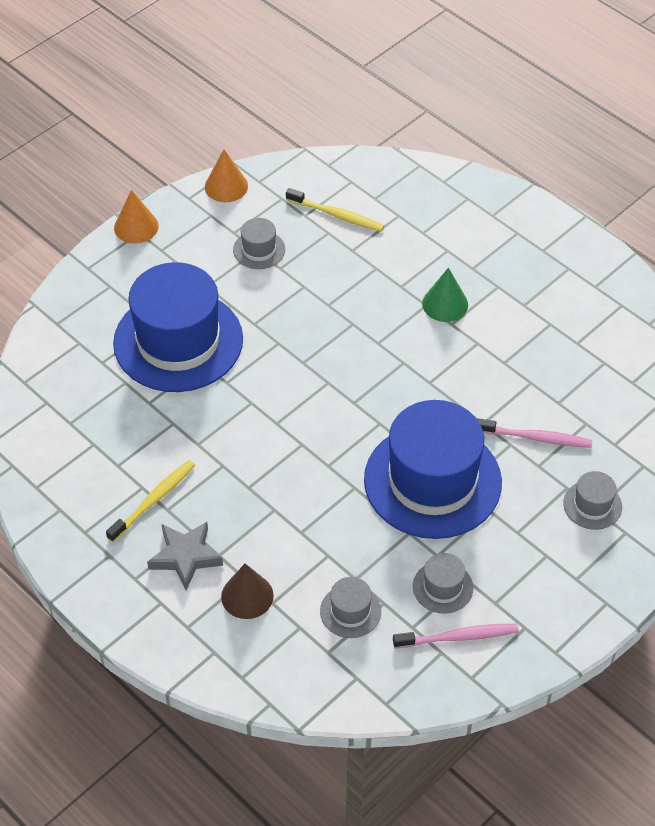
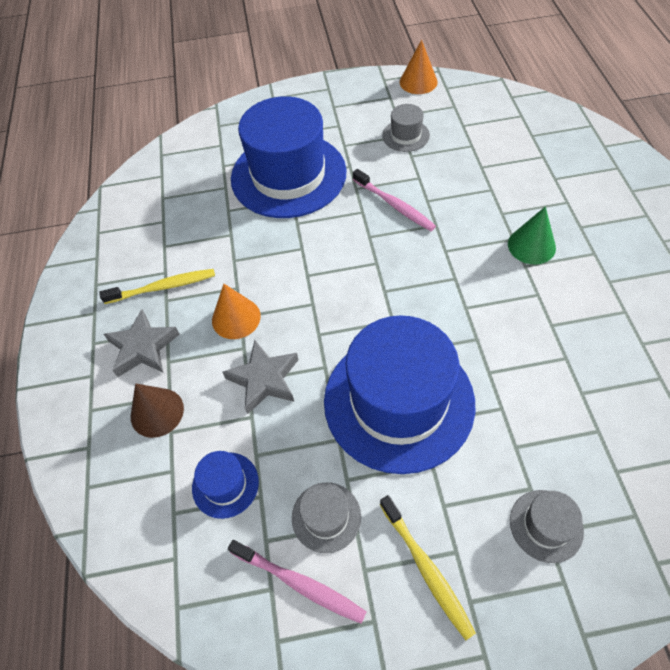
camera: 40 degrees right, 5 degrees up
orange cone [114,190,158,244] -> orange cone moved to [212,284,261,339]
yellow toothbrush [286,188,384,232] -> yellow toothbrush moved to [380,495,476,640]
grey hat [320,577,381,638] -> blue hat [192,451,259,519]
pink toothbrush [477,418,592,448] -> pink toothbrush moved to [353,169,436,231]
none -> grey star [223,340,298,414]

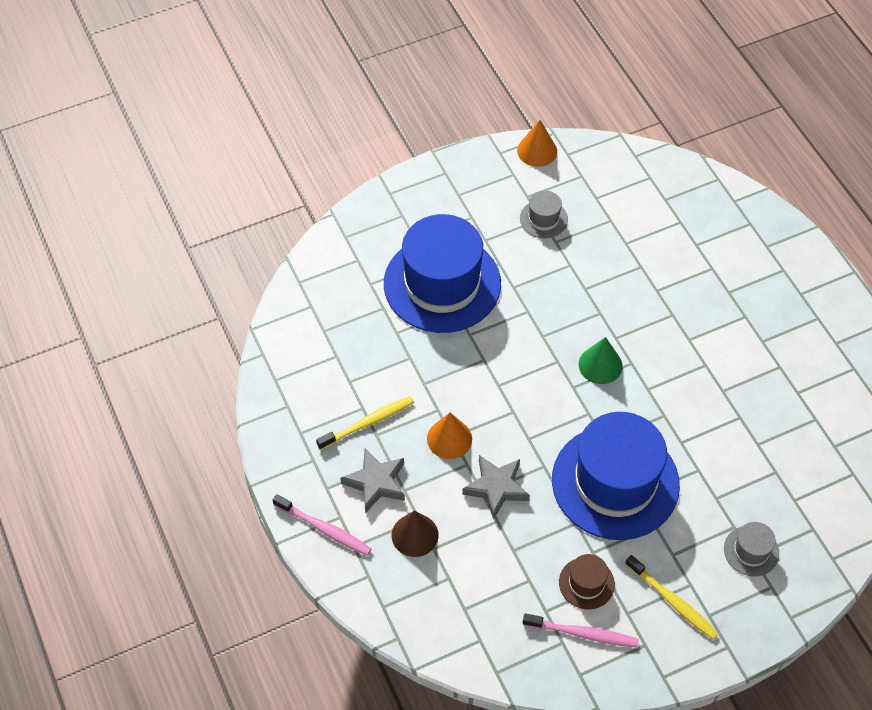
camera: 20 degrees left, 0 degrees up
blue hat [192,451,259,519] -> none
grey hat [292,483,361,553] -> brown hat [559,554,615,609]
pink toothbrush [353,169,436,231] -> pink toothbrush moved to [273,494,372,556]
green cone [508,206,556,264] -> green cone moved to [579,337,623,384]

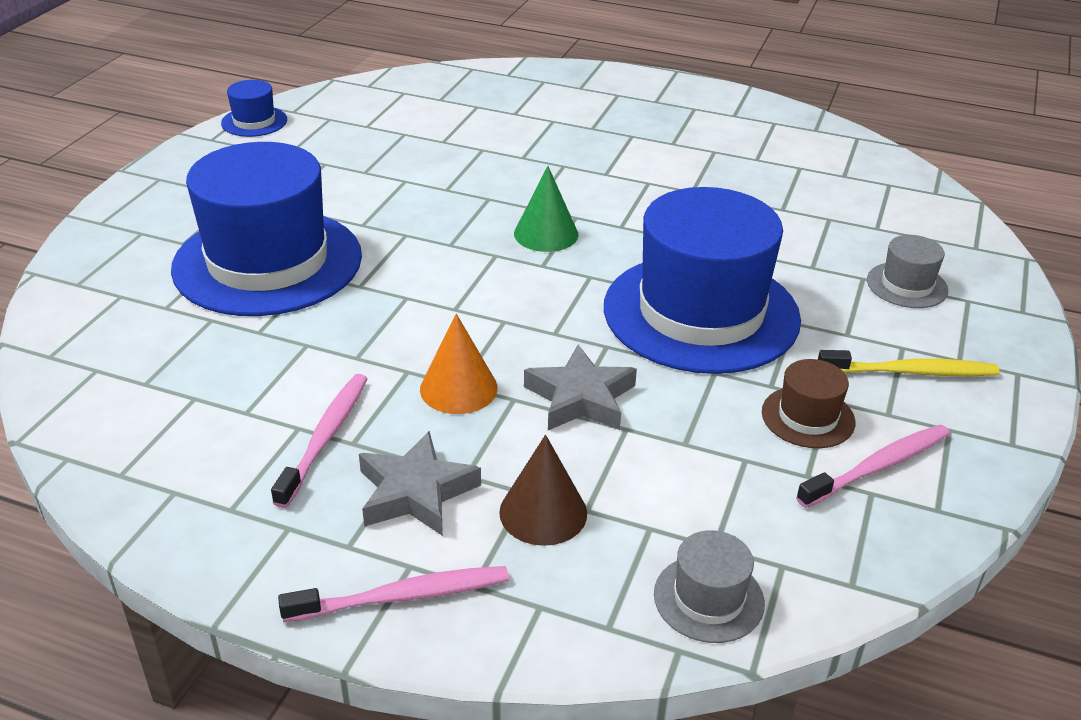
camera: 45 degrees left, 20 degrees down
yellow toothbrush [316,396,414,450] -> pink toothbrush [271,374,368,508]
orange cone [517,120,557,167] -> blue hat [221,80,287,137]
grey hat [520,190,568,238] -> grey hat moved to [654,530,765,643]

